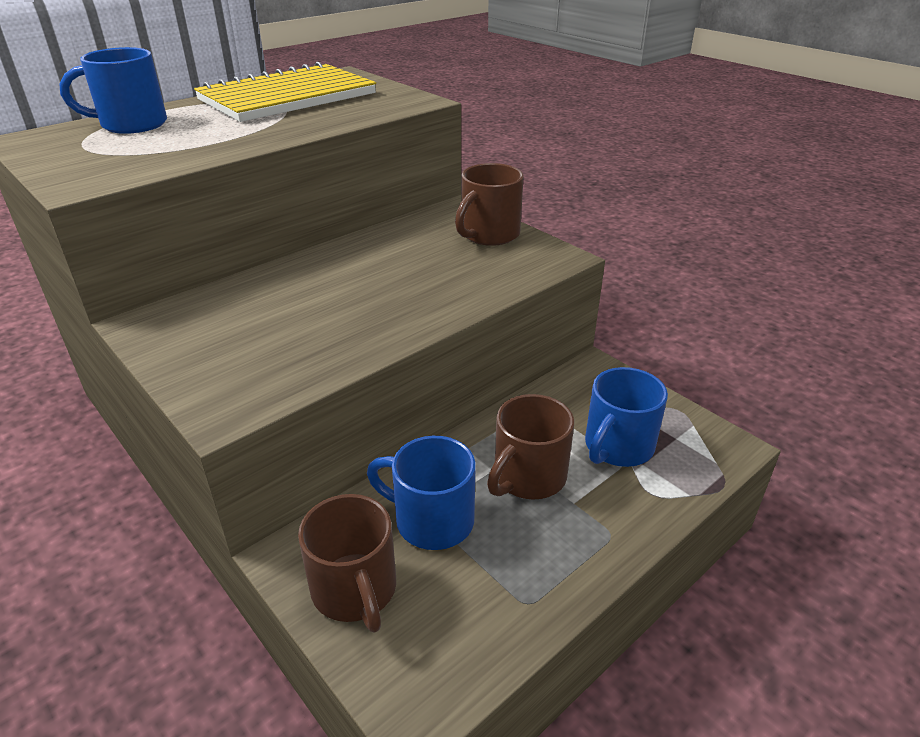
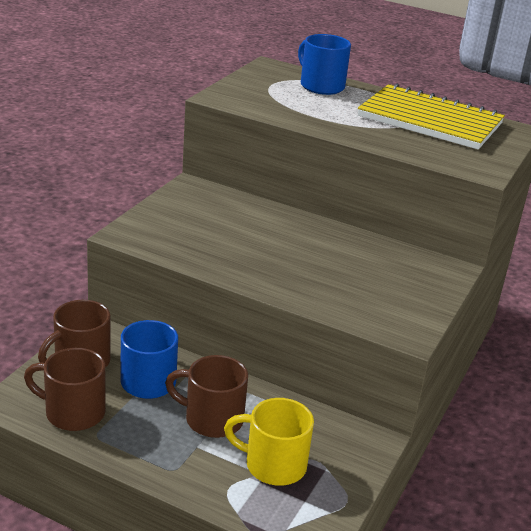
camera: 65 degrees right, 5 degrees down
brown mug [455,163,524,246] -> brown mug moved to [24,348,106,431]
blue mug [585,367,668,467] -> yellow mug [224,398,314,486]

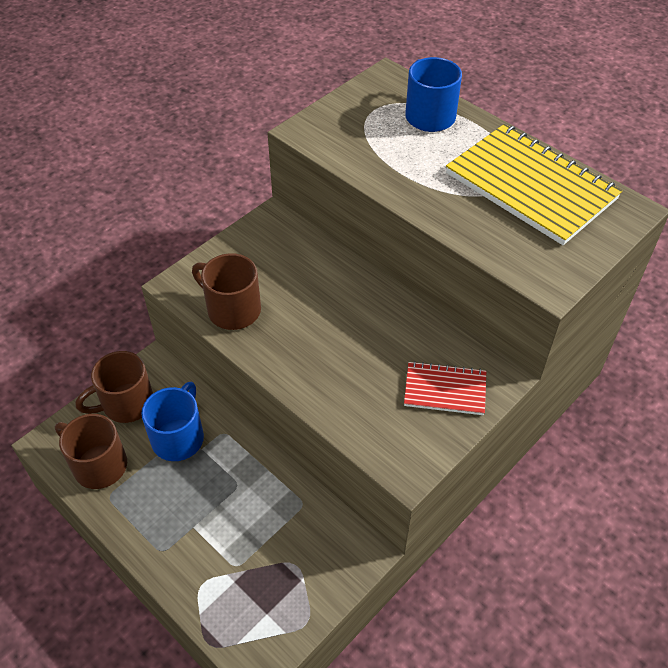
camera: 20 degrees right, 20 degrees up
brown mug [165,355,248,438] -> brown mug moved to [192,253,261,330]
yellow mug [224,398,314,486] -> none
none -> red notebook [404,361,486,415]

